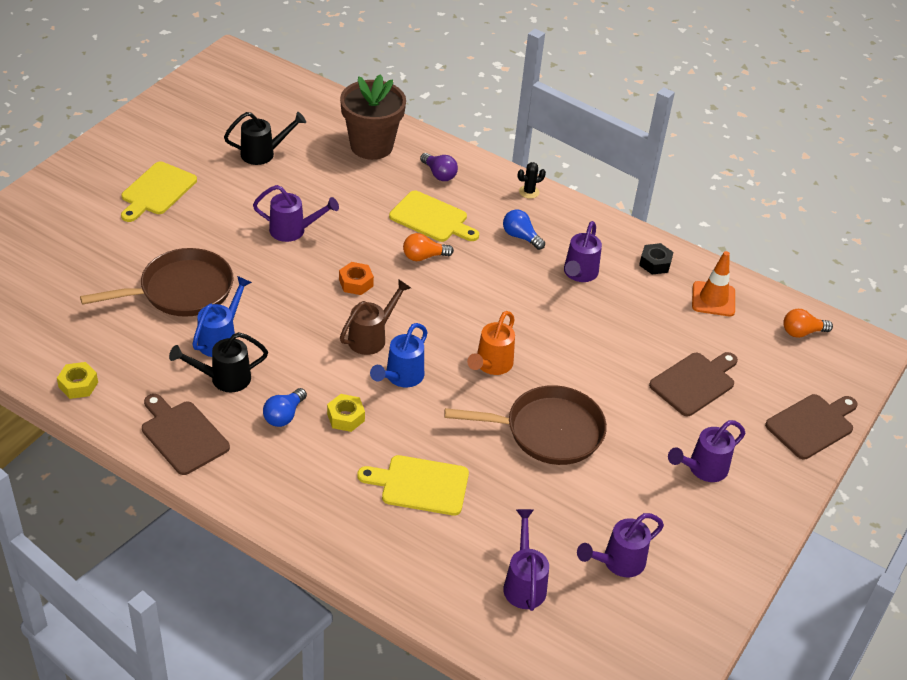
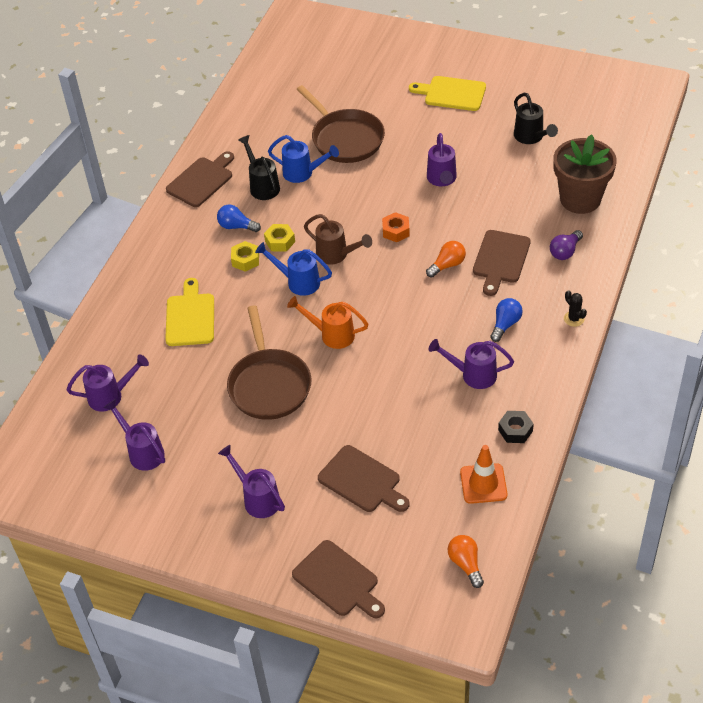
camera: 85 degrees right, 5 degrees up
yellow nut [57,362,98,399] -> yellow nut moved to [264,224,295,252]
yellow cutting board [389,190,479,242] -> brown cutting board [473,230,531,296]
orange light bulb [403,233,454,261] -> orange light bulb turned 75 degrees clockwise [426,241,466,278]

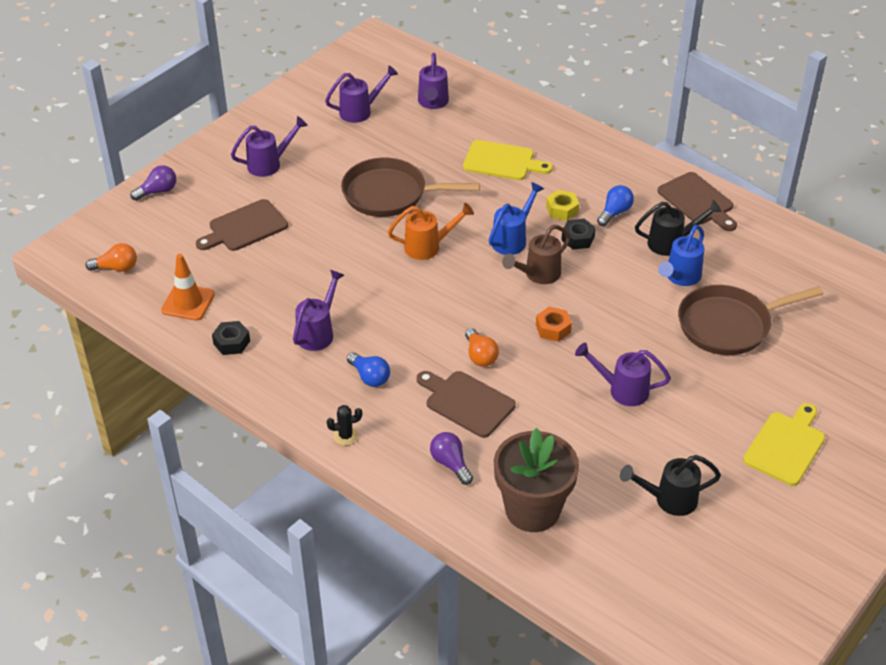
camera: 105 degrees right, 5 degrees down
yellow nut [264,224,295,252] -> black nut [561,219,596,249]
orange watering can [287,296,368,349] -> orange watering can turned 45 degrees clockwise [388,203,474,260]
brown cutting board [292,540,385,619] -> purple light bulb [130,165,176,201]

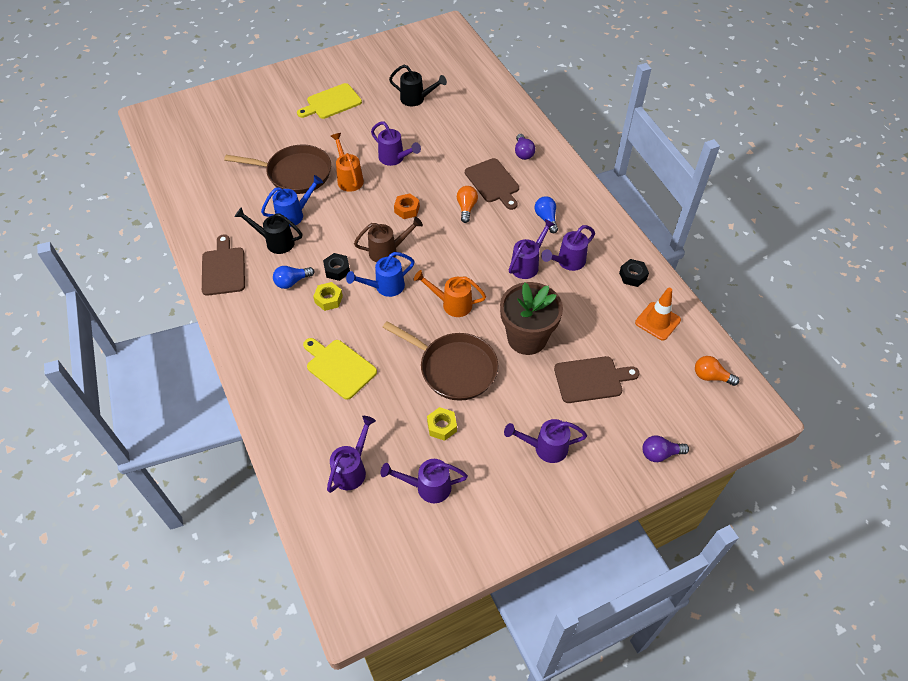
camera: 155 degrees left, 10 degrees up
black cactus [327,405,362,446] -> none
brown flower pot [494,428,579,532] -> brown flower pot moved to [500,282,563,355]
none -> orange watering can [331,133,364,192]
none -> yellow nut [427,407,457,441]
none -> purple watering can [509,219,555,279]

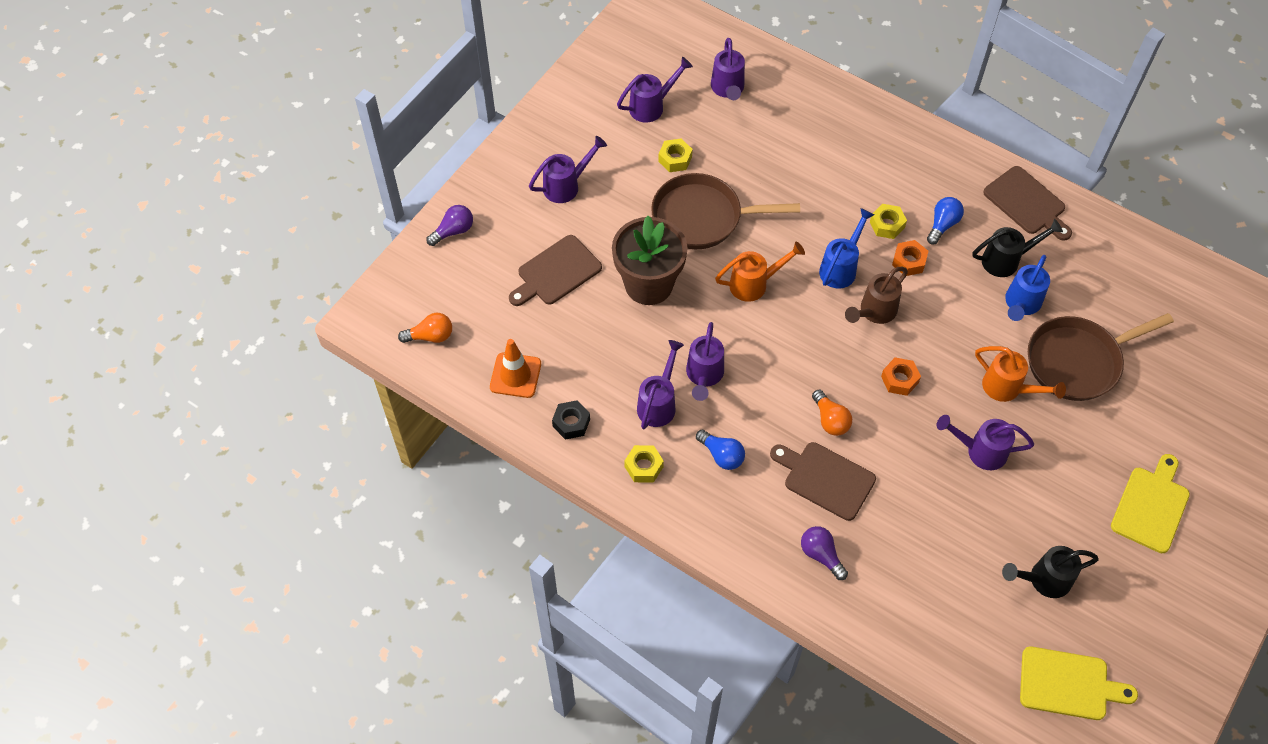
camera: 150 degrees right, 5 degrees up
yellow cutting board [303,338,377,400] -> yellow cutting board moved to [1020,646,1138,720]
black nut [323,253,350,281] -> orange nut [892,240,928,276]
none -> yellow nut [625,445,664,482]

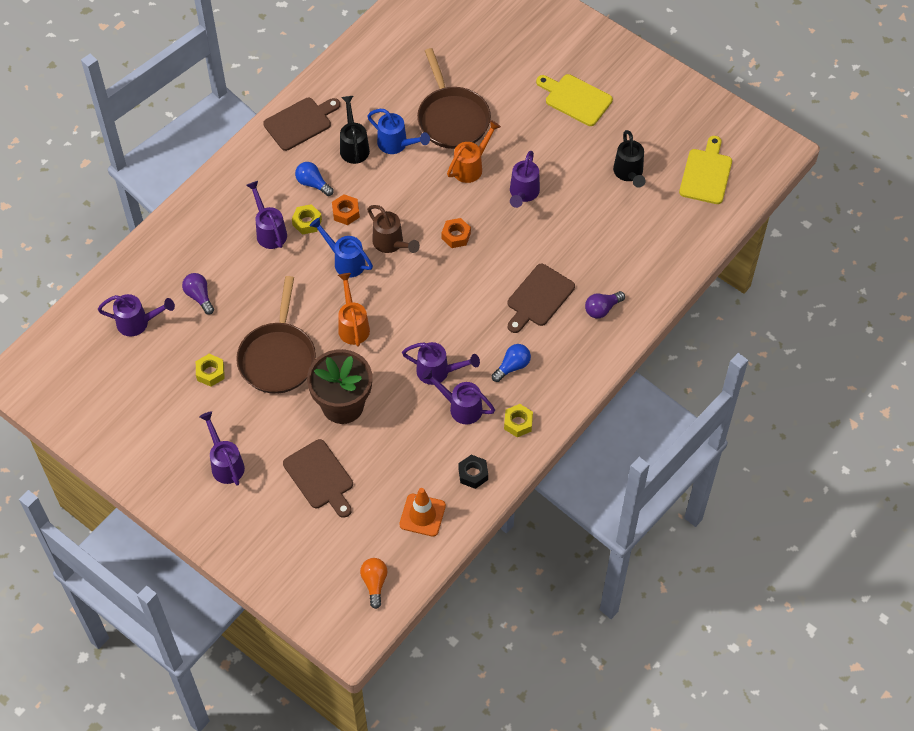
camera: 85 degrees left, 0 degrees up
purple light bulb [426,205,473,246] -> purple light bulb moved to [182,273,214,315]
purple watering can [617,57,693,123] -> purple watering can moved to [246,181,287,249]
orange light bulb [812,390,852,436] -> none

